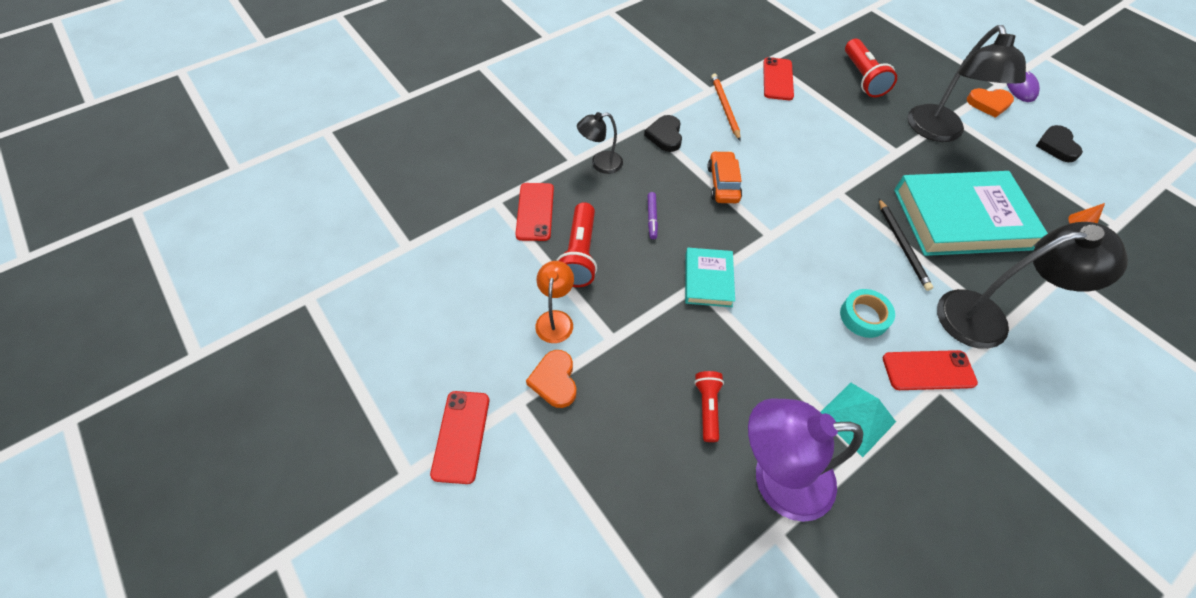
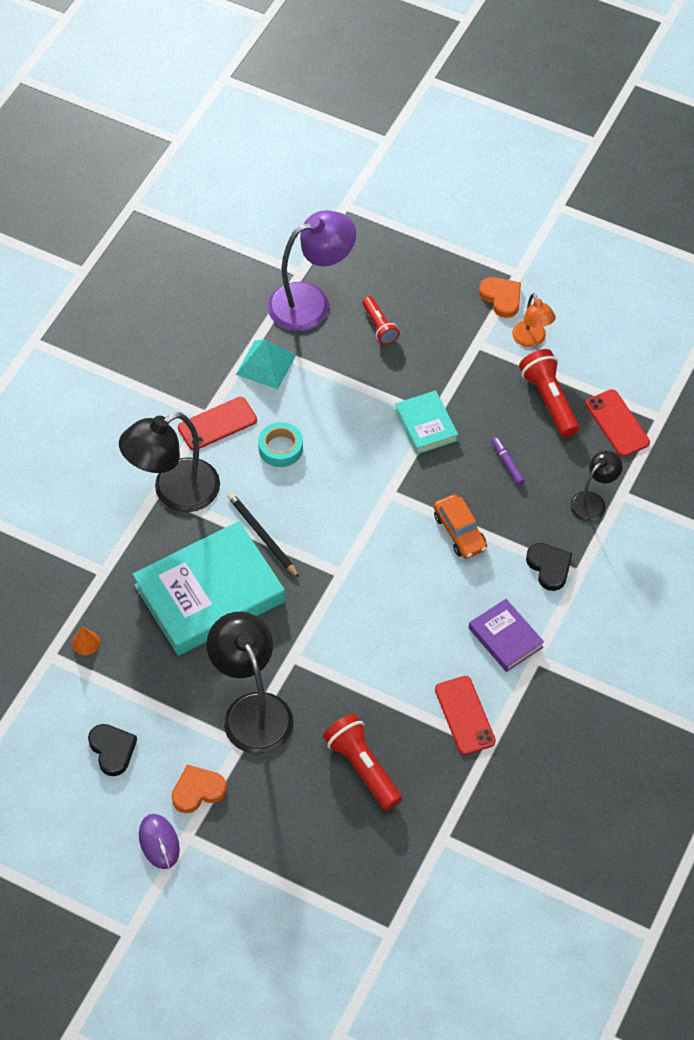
camera: 155 degrees right, 0 degrees up
red phone [430,391,489,484] -> none
orange pencil [711,74,741,141] -> purple book [469,599,544,672]

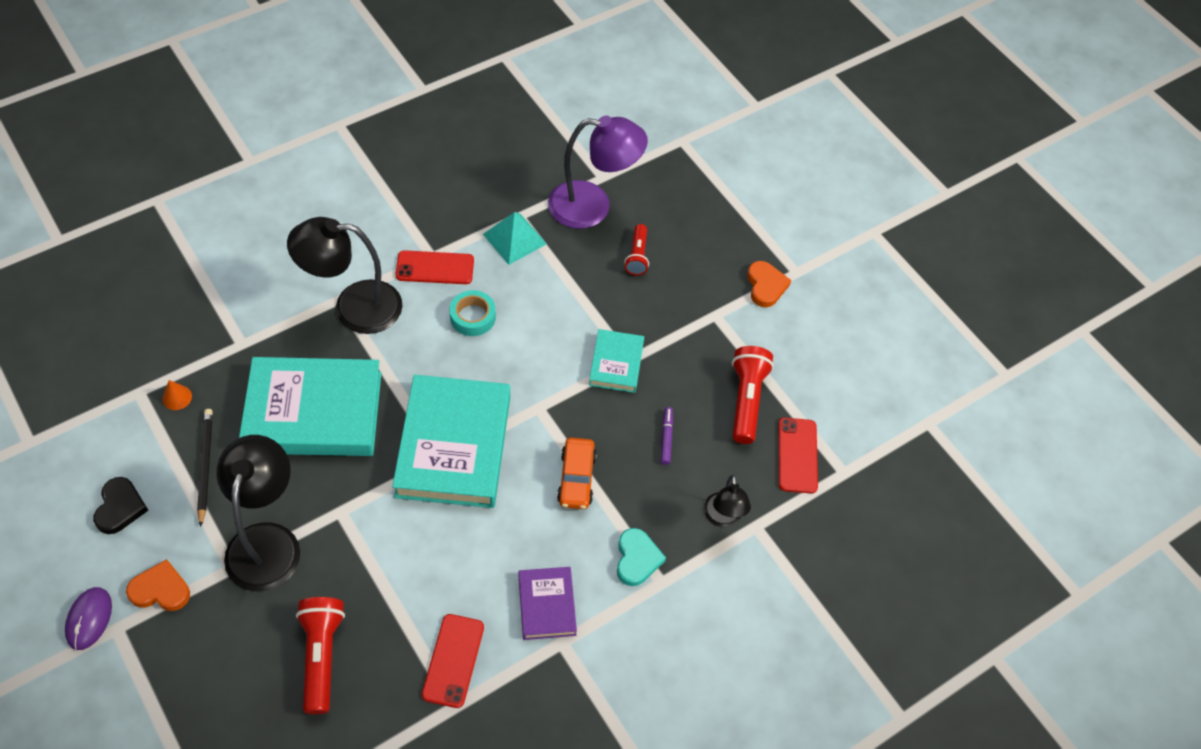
camera: 25 degrees right, 0 degrees up
black pencil [227,493,299,578] -> black pencil moved to [197,409,213,527]
orange lamp [512,293,556,347] -> none
black heart [526,543,572,591] -> turquoise heart [617,528,666,586]
black lamp [570,451,623,521] -> black lamp turned 105 degrees clockwise [704,475,751,527]
none -> turquoise book [392,375,510,508]

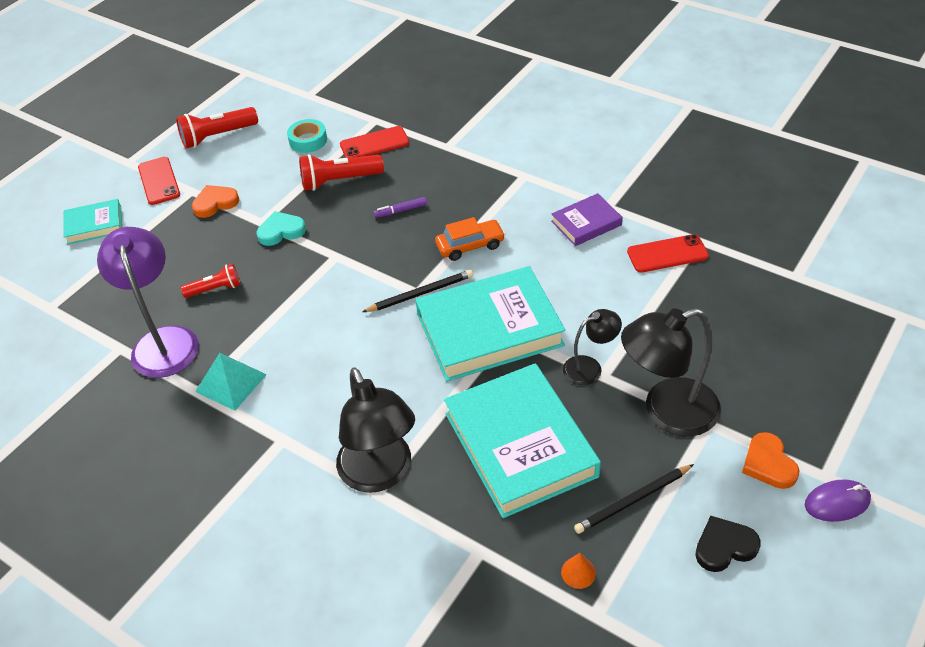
camera: 105 degrees left, 10 degrees down
red flashlight [296,597,345,714] -> red flashlight moved to [176,107,258,148]
red phone [395,250,474,284] -> red phone moved to [138,157,180,205]
turquoise tape [449,290,496,336] -> turquoise tape moved to [287,119,327,153]
turquoise book [589,329,644,393] -> turquoise book moved to [63,199,122,245]
turquoise heart [617,528,666,586] -> turquoise heart moved to [257,211,306,246]
black lamp [704,475,751,527] -> black lamp moved to [563,309,622,385]
none -> black pencil [362,270,473,312]

